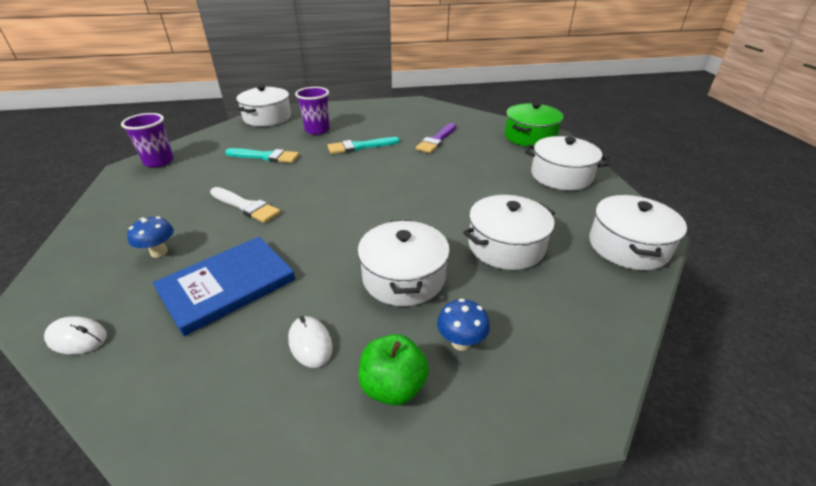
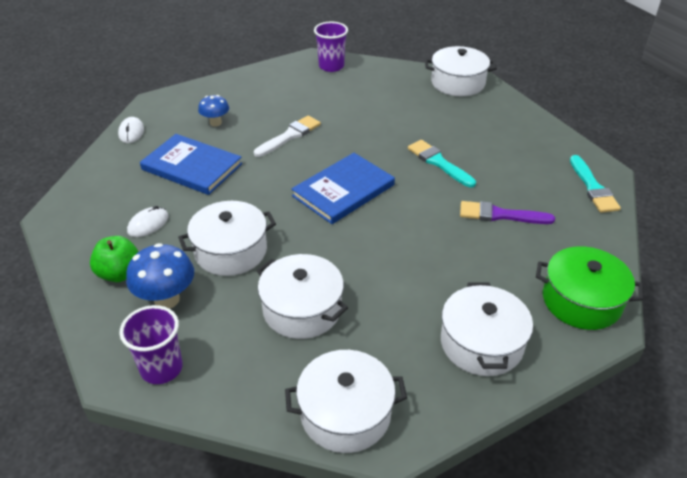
camera: 70 degrees right, 5 degrees up
white brush [210,187,281,223] -> white brush turned 150 degrees counterclockwise [254,116,321,157]
turquoise brush [225,148,299,163] -> turquoise brush moved to [570,155,621,213]
purple cup [295,87,330,135] -> purple cup moved to [119,305,183,384]
blue mushroom [437,299,490,351] -> blue mushroom [126,243,194,309], size x1.60
none -> blue book [291,153,395,224]

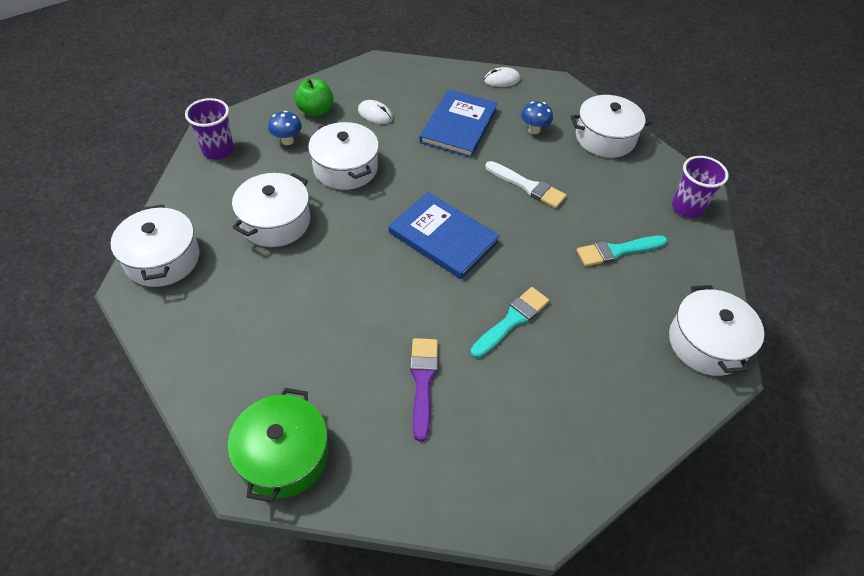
camera: 80 degrees right, 10 degrees up
blue mushroom [126,243,194,309] -> blue mushroom [268,111,302,145], size x0.63
white pot [441,282,533,376] -> white pot moved to [571,95,652,158]
turquoise brush [570,155,621,213] -> turquoise brush moved to [576,235,667,267]

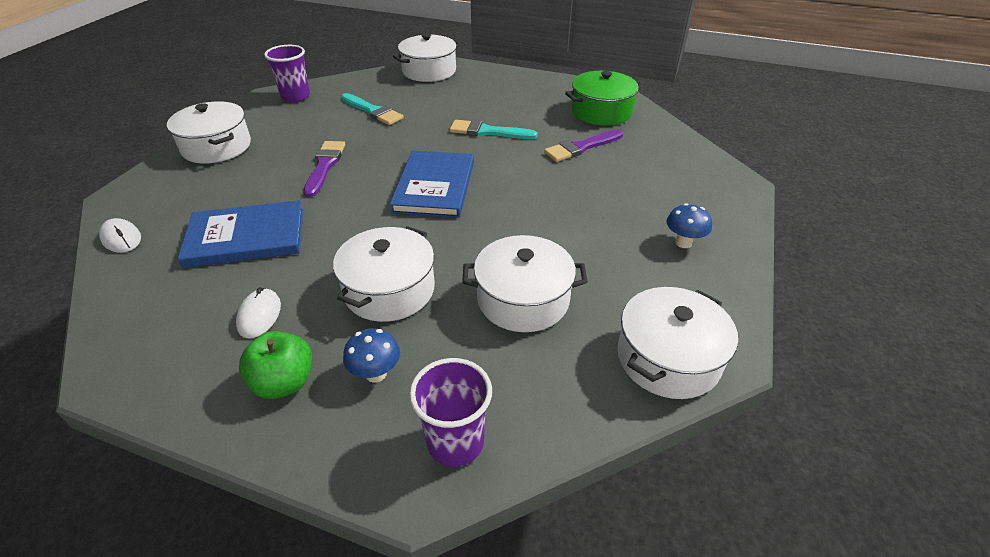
camera: 120 degrees left, 10 degrees down
green pot [227,388,328,502] -> green pot moved to [565,71,643,126]
white brush [485,161,567,208] -> purple brush [303,141,345,197]
blue mushroom [521,101,553,134] -> blue mushroom moved to [667,203,712,248]

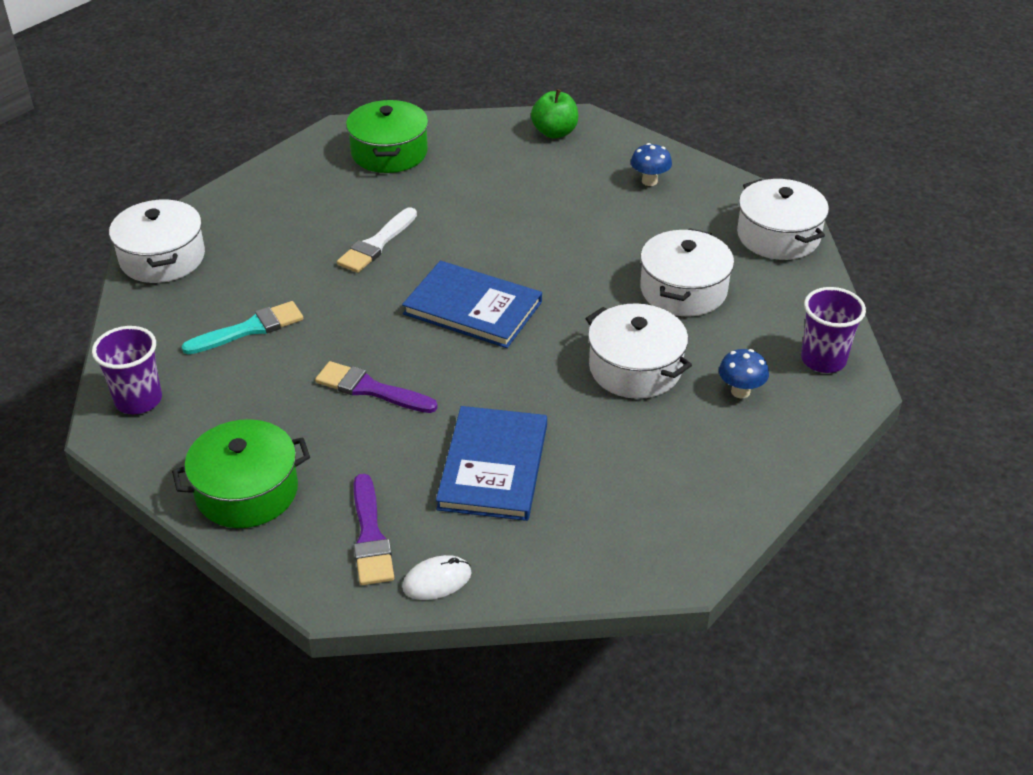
camera: 70 degrees left, 0 degrees up
white pot [167,101,251,164] -> green pot [172,419,310,528]
white mouse [236,287,281,338] -> none
green apple [239,331,312,399] -> green apple moved to [531,89,578,138]
turquoise brush [450,120,538,139] -> white brush [337,207,417,273]
purple brush [544,129,623,162] -> purple brush moved to [354,473,394,585]

